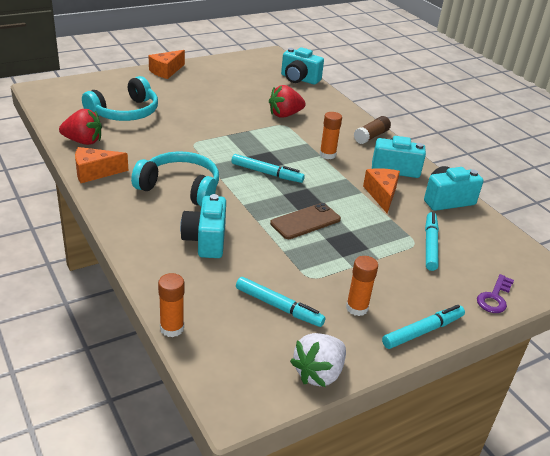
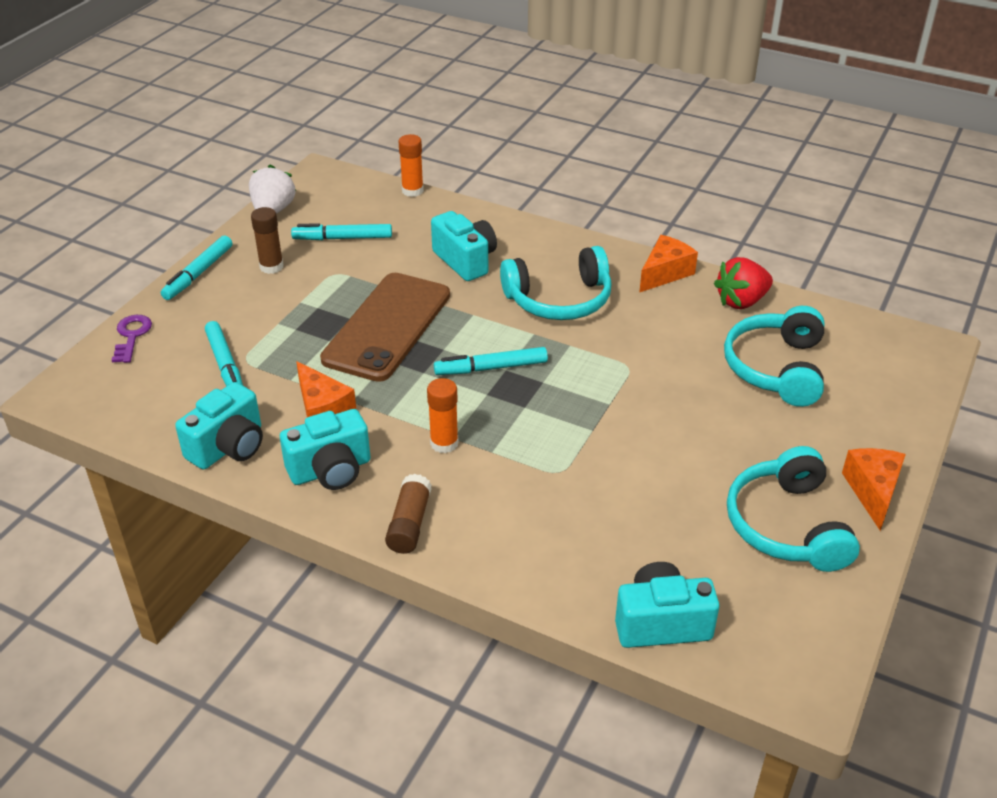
camera: 150 degrees right, 5 degrees up
red strawberry [269,85,306,118] -> none
brown phone [270,203,341,239] -> brown phone [320,273,450,382], size x1.75
orange glue stick [346,256,378,316] -> brown glue stick [251,207,284,274]
none -> turquoise headphones [727,446,860,572]

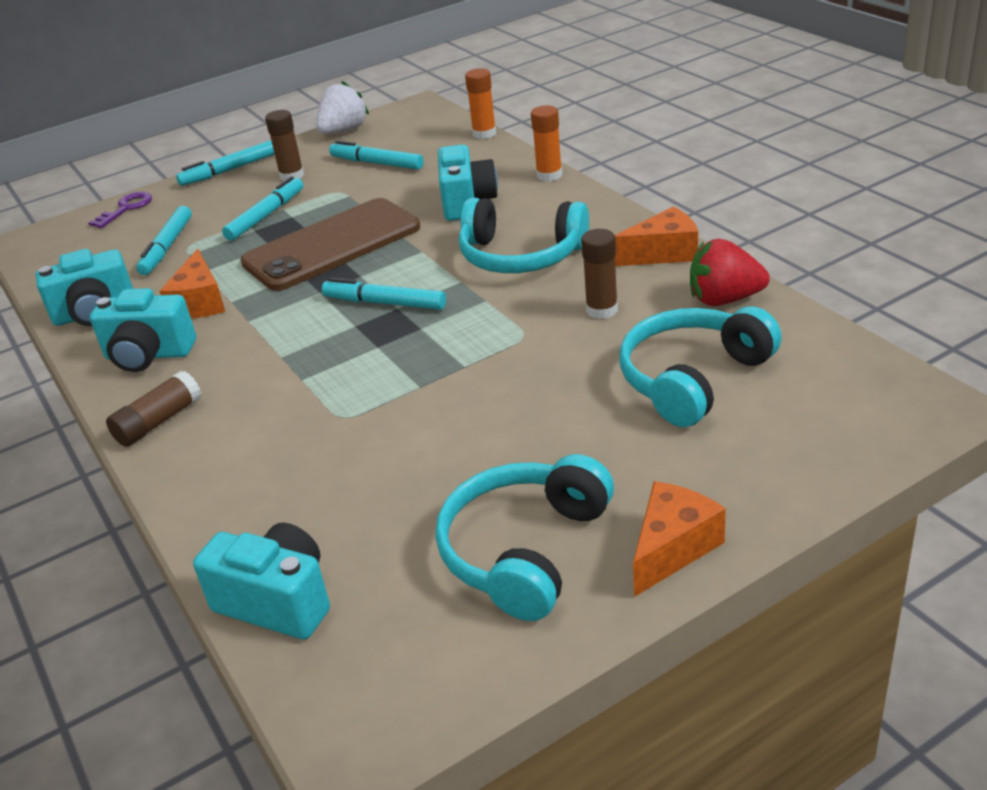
camera: 35 degrees right, 5 degrees down
orange glue stick [427,378,458,453] -> orange glue stick moved to [531,105,562,181]
none -> turquoise marker [222,176,303,241]
none -> brown glue stick [581,229,618,319]

